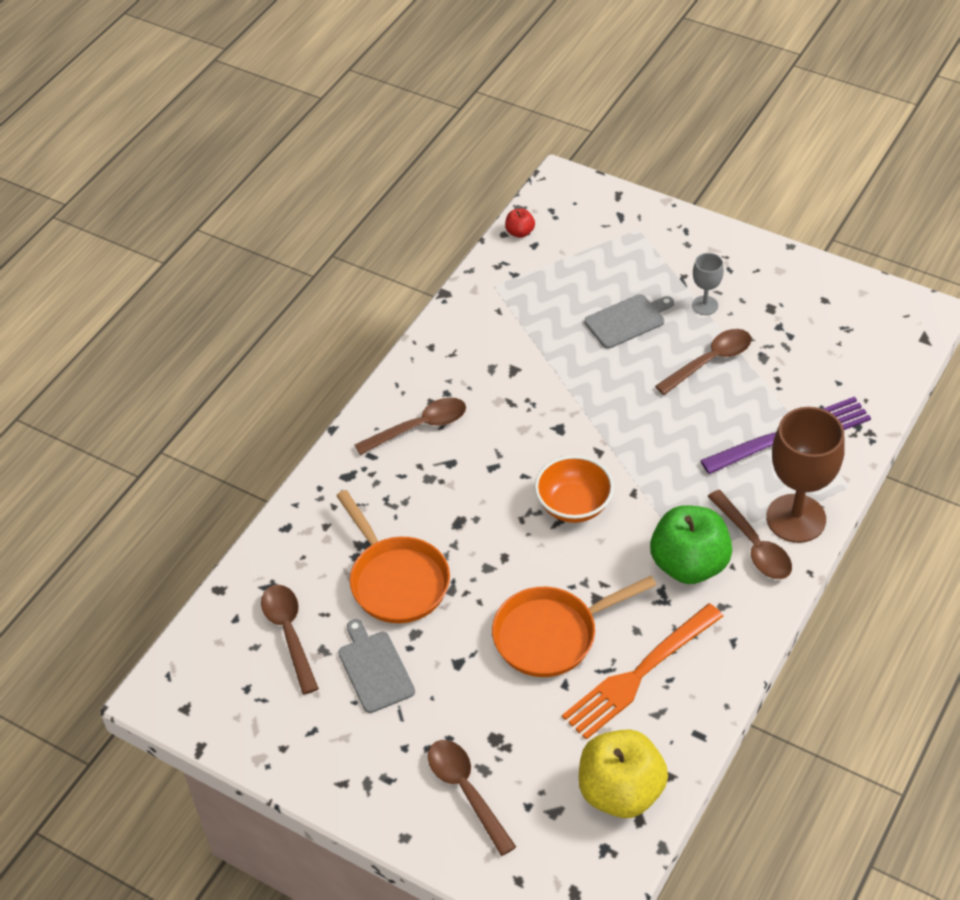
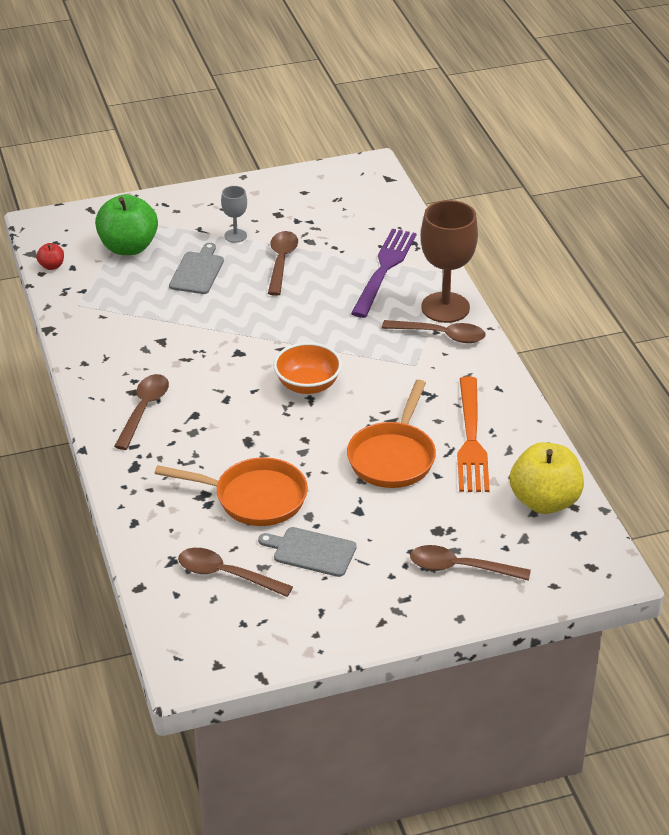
camera: 50 degrees left, 10 degrees down
green apple [650,505,732,584] -> green apple moved to [95,194,158,255]

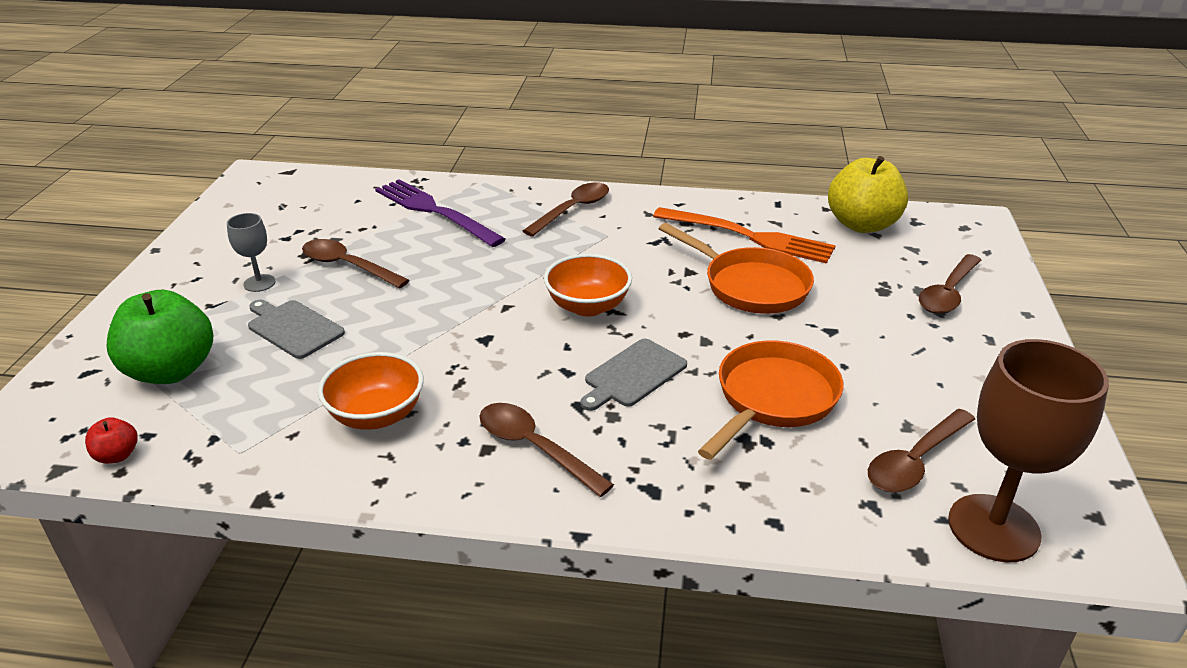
camera: 65 degrees left, 5 degrees down
grey cutting board [258,527,357,577] -> grey cutting board moved to [580,339,687,411]
brown goblet [421,200,478,323] -> brown goblet moved to [948,339,1109,562]
none -> orange bowl [318,352,423,430]

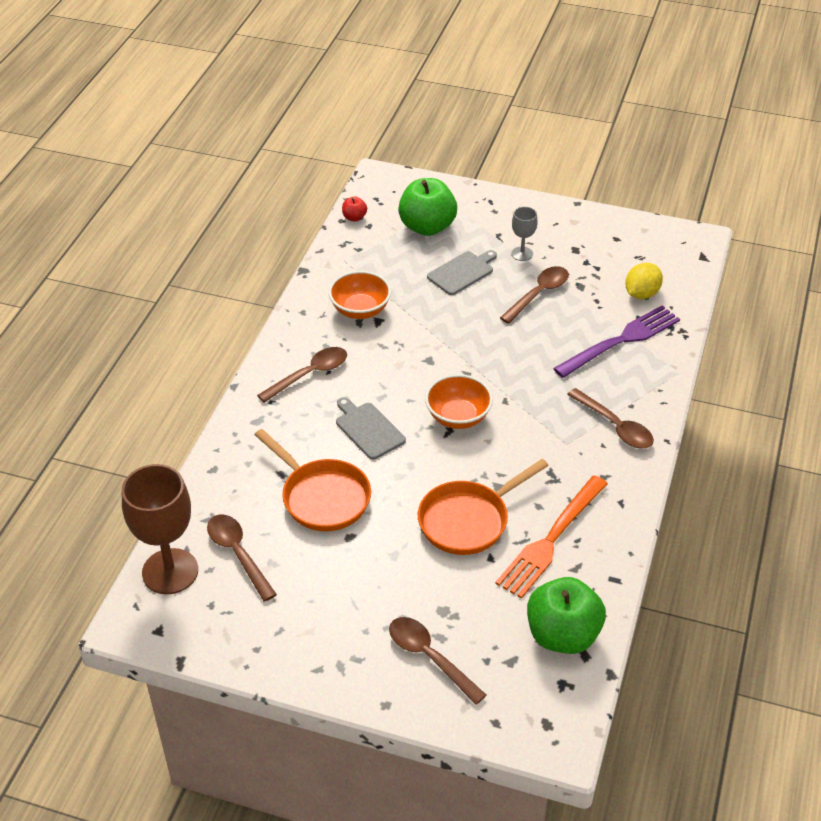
camera: 100 degrees right, 10 degrees up
yellow apple [828,156,908,233] -> green apple [527,577,606,654]
none -> yellow lemon [625,263,663,299]

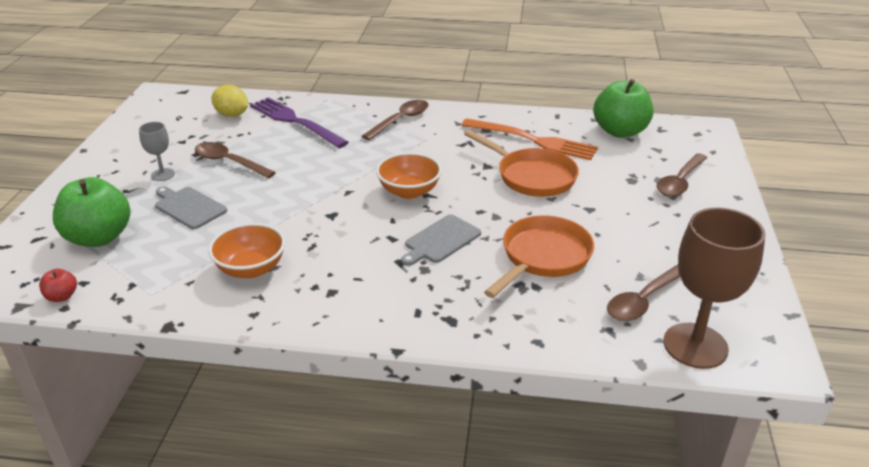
camera: 100 degrees left, 10 degrees down
brown spoon [257,347,347,403] -> none

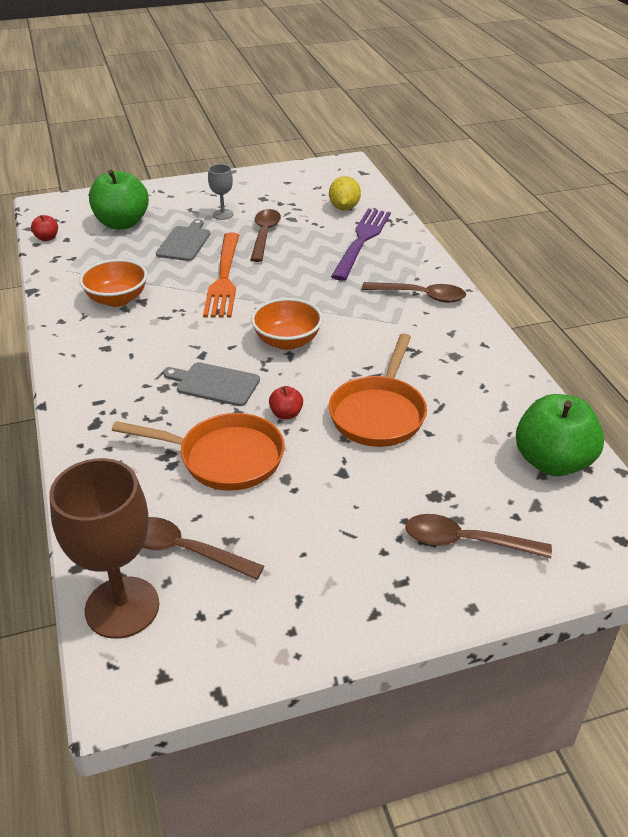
camera: 65 degrees right, 5 degrees up
orange fork [461,118,598,160] -> orange fork moved to [203,233,239,317]
none -> red apple [269,386,303,419]

